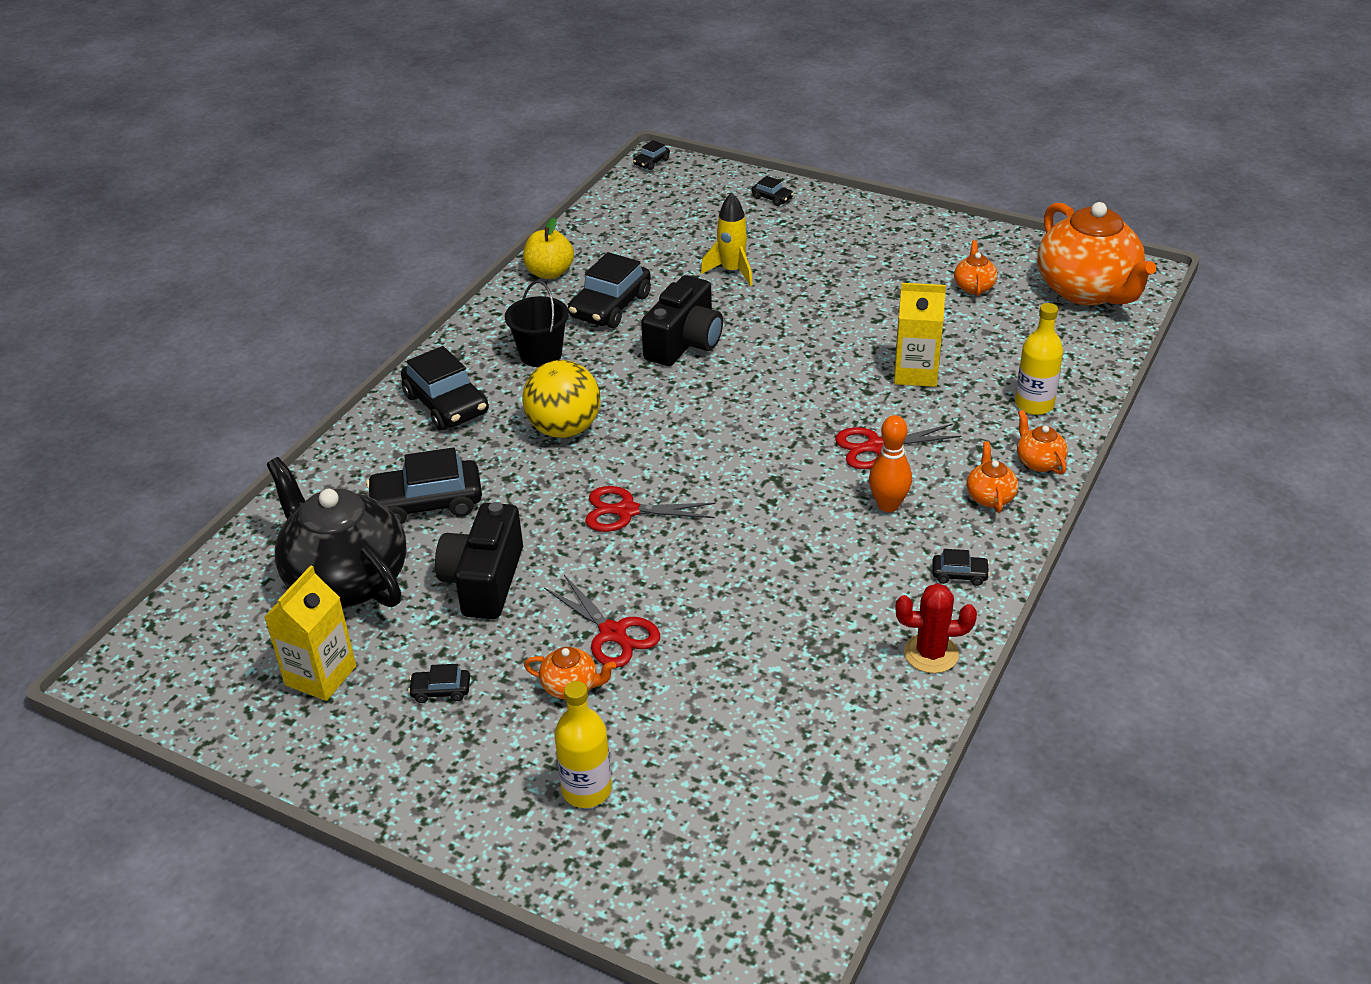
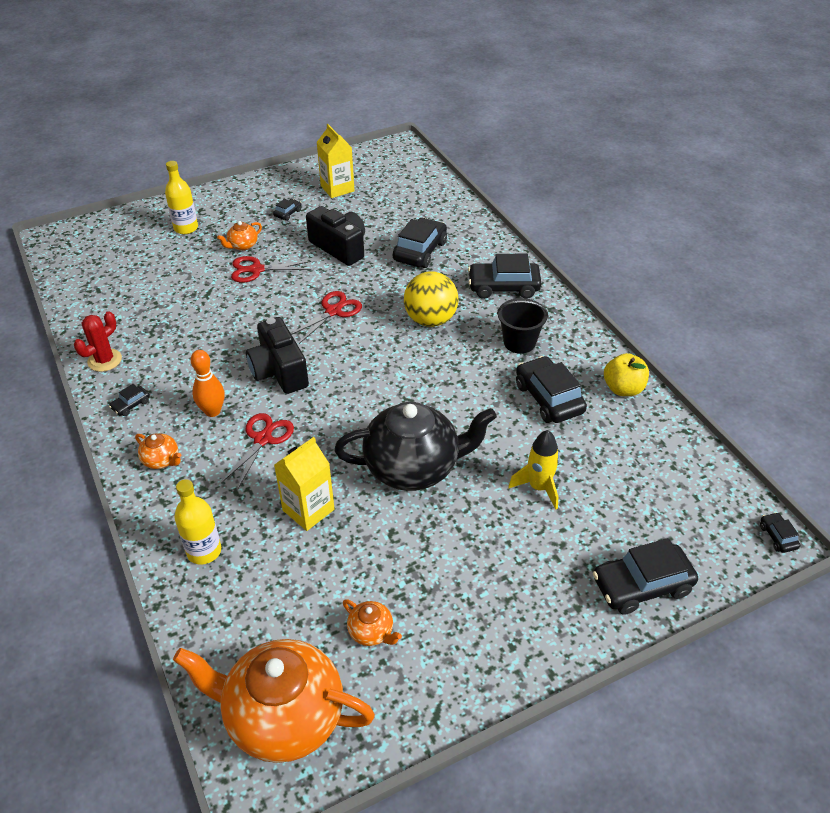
camera: 125 degrees right, 5 degrees up
black teapot [266,457,407,607] -> black teapot moved to [334,402,497,491]
black camera [641,275,723,366] -> black camera moved to [246,317,309,394]
black car [751,176,794,206] -> black car [593,538,698,615], size x2.13
orange teapot [1017,410,1068,475] -> none

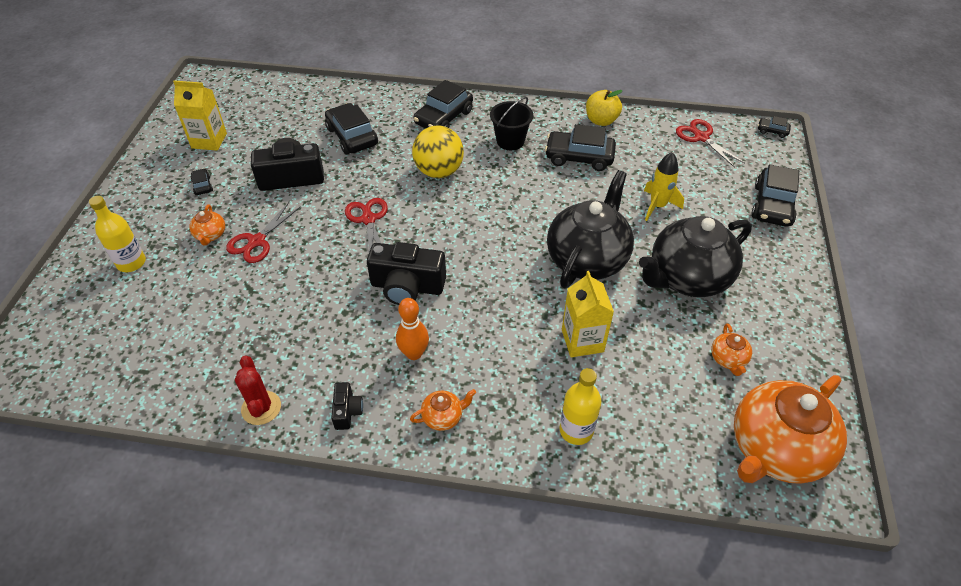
camera: 55 degrees left, 5 degrees up
black car [109,384,150,416] -> black camera [331,382,363,430]
red scissors [221,413,294,488] -> red scissors moved to [676,119,745,168]
orange teapot [343,600,402,646] -> orange teapot turned 105 degrees clockwise [711,323,752,376]
none -> black teapot [639,216,752,297]

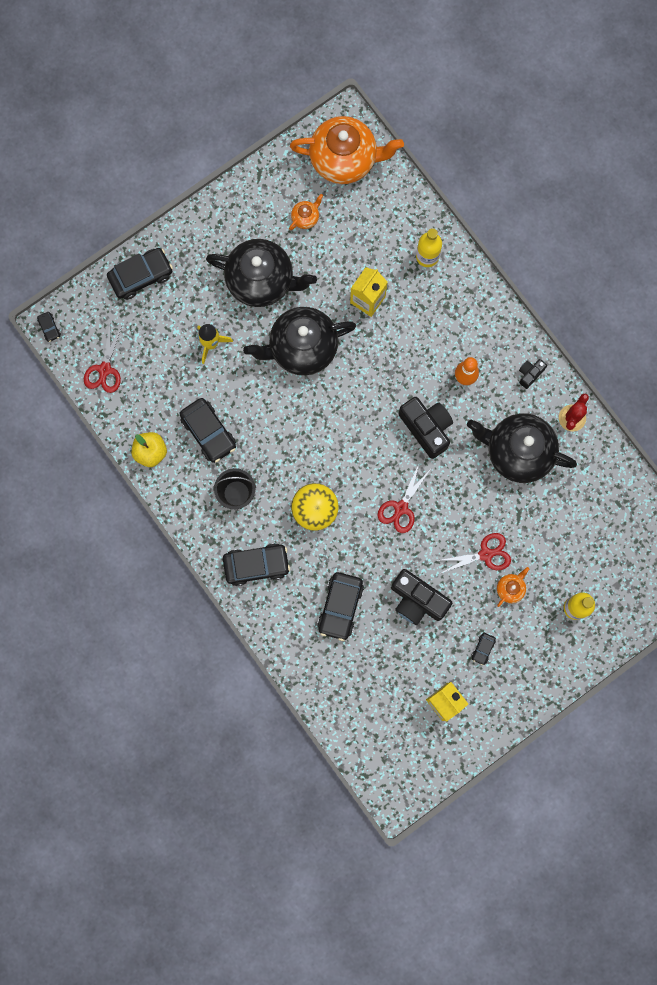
camera: 135 degrees left, 30 degrees up
orange teapot [410,389,476,431] -> none
none -> black teapot [467,413,577,483]

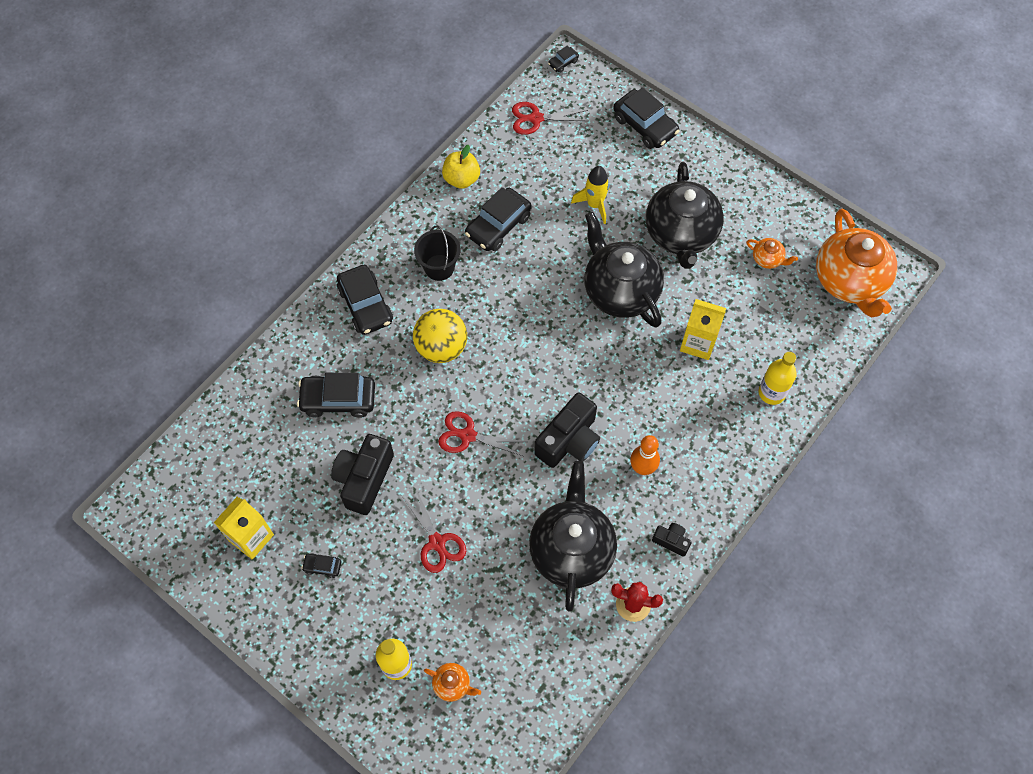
camera: 75 degrees right, 15 degrees down
orange teapot [497,567,530,607] -> orange teapot moved to [424,663,481,702]

